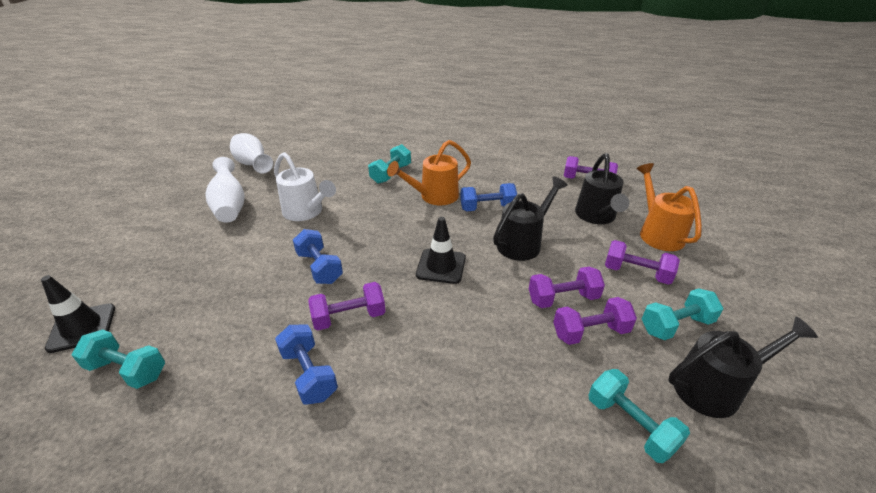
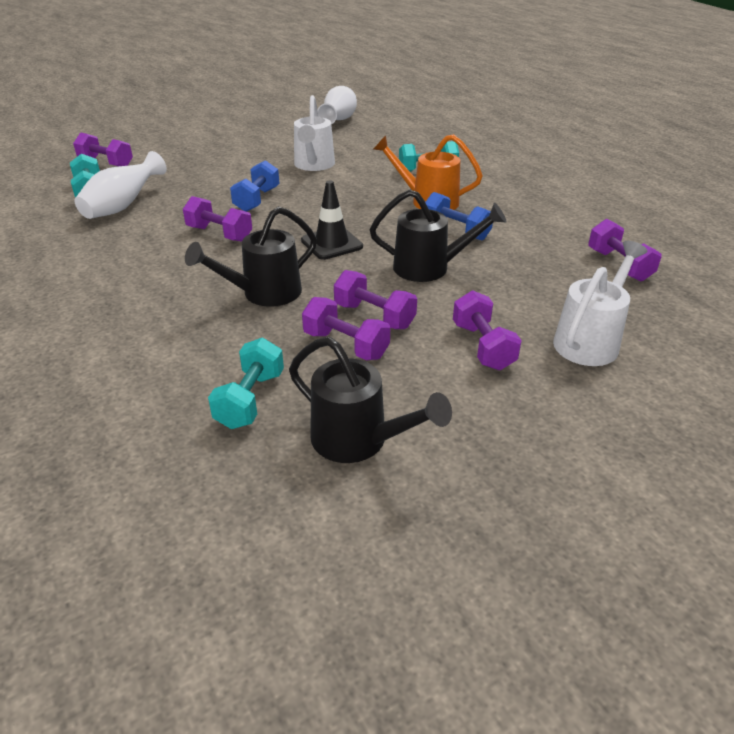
camera: 50 degrees right, 0 degrees up
black traffic cone [41,275,115,353] -> purple dumbbell [73,132,133,166]
white vase [205,157,245,223] -> white vase moved to [74,151,167,219]
blue dumbbell [275,325,338,405] -> none
black watering can [575,153,629,224] -> black watering can moved to [185,206,317,307]
orange watering can [636,163,702,251] -> white watering can [553,241,647,366]
turquoise dumbbell [642,288,723,340] -> none

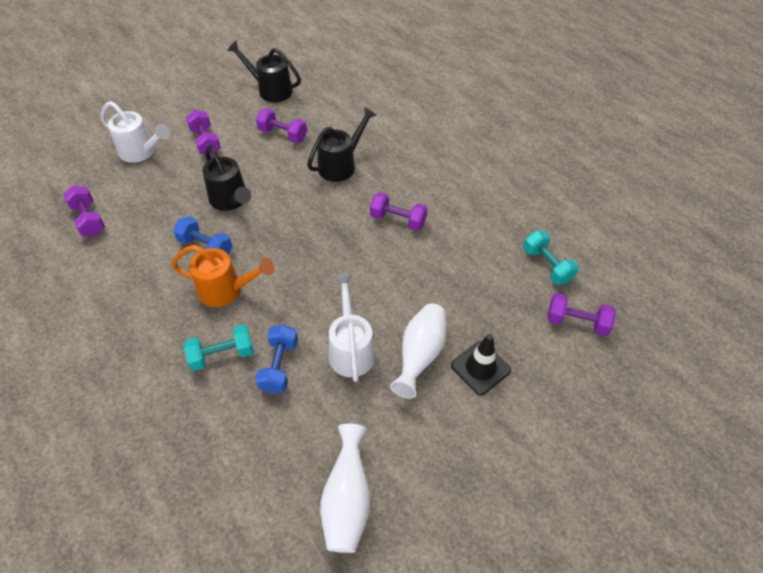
camera: 170 degrees right, 15 degrees up
white vase [74,151,167,219] -> white vase moved to [390,303,446,399]
turquoise dumbbell [208,338,284,429] -> none
blue dumbbell [230,160,280,212] -> blue dumbbell moved to [255,324,298,394]
black traffic cone [301,180,363,260] -> black traffic cone moved to [451,334,511,395]
purple dumbbell [334,270,417,329] -> none
black watering can [370,189,507,282] -> black watering can turned 120 degrees counterclockwise [202,145,251,211]
white watering can [553,241,647,366] -> white watering can turned 90 degrees counterclockwise [101,101,170,163]

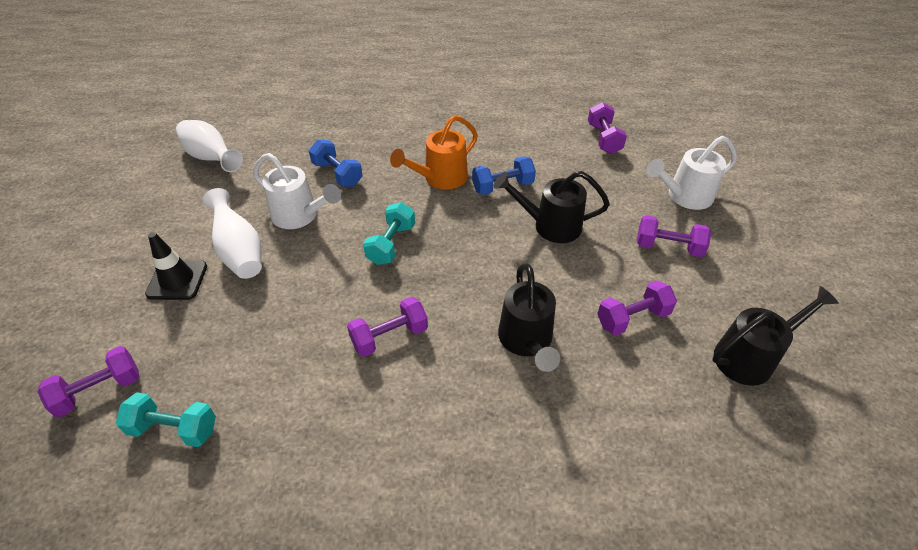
camera: 130 degrees right, 5 degrees down
purple dumbbell [63,186,105,236] -> purple dumbbell turned 75 degrees clockwise [588,102,627,154]
turquoise dumbbell [184,324,254,371] -> turquoise dumbbell moved to [363,202,415,265]

